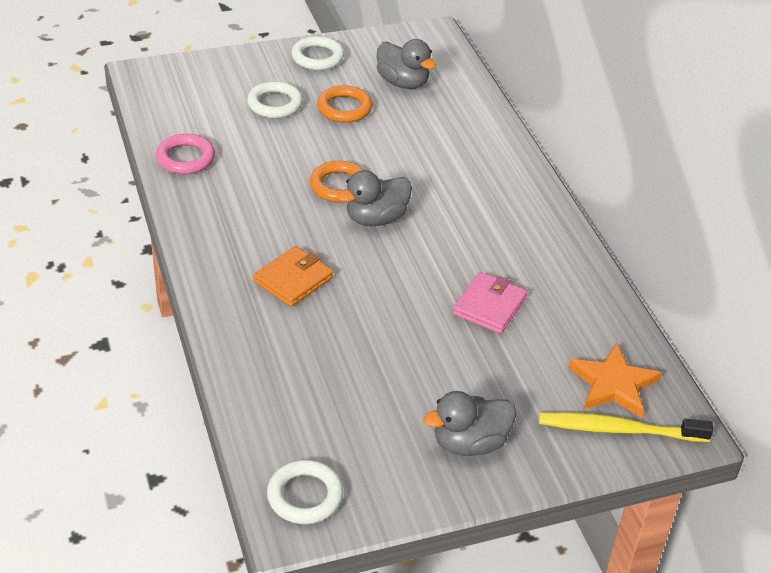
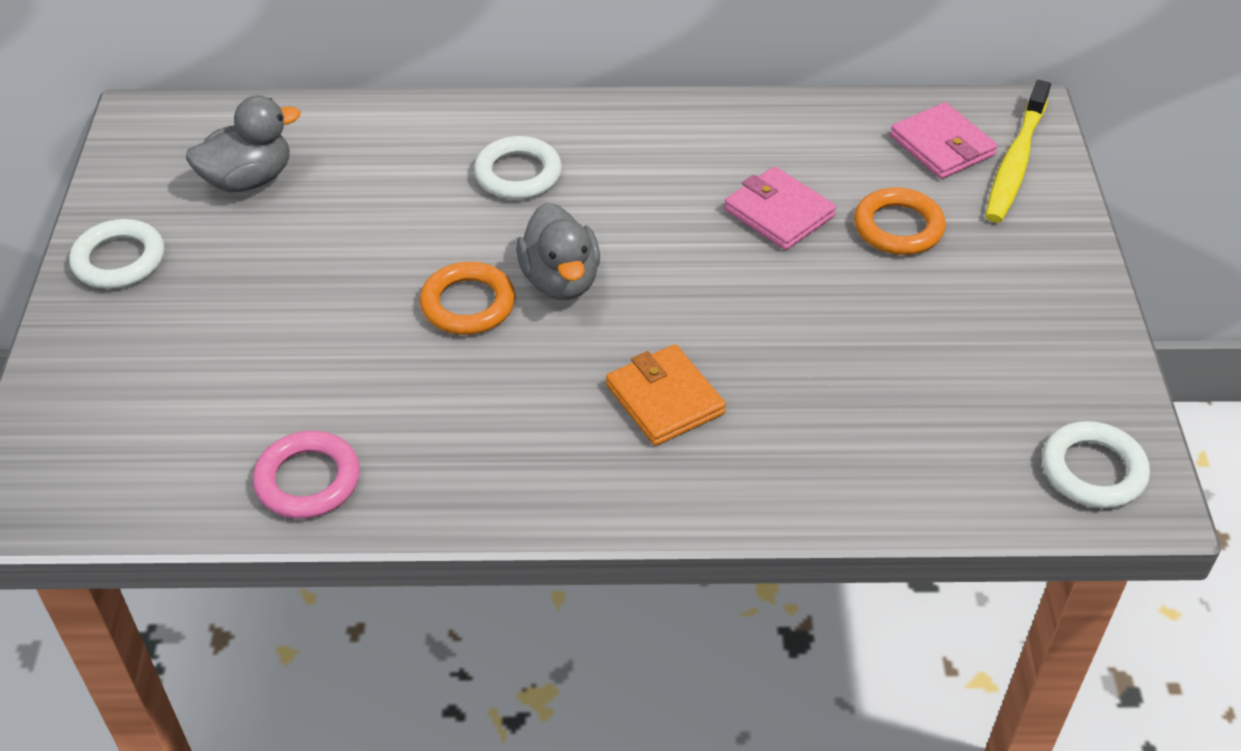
camera: 70 degrees left, 5 degrees up
white ring [247,81,303,118] -> white ring moved to [474,136,562,200]
orange ring [317,85,372,123] -> orange ring moved to [854,187,946,255]
grey duck [423,391,516,456] -> none
orange star [568,343,662,418] -> pink wallet [890,102,997,179]

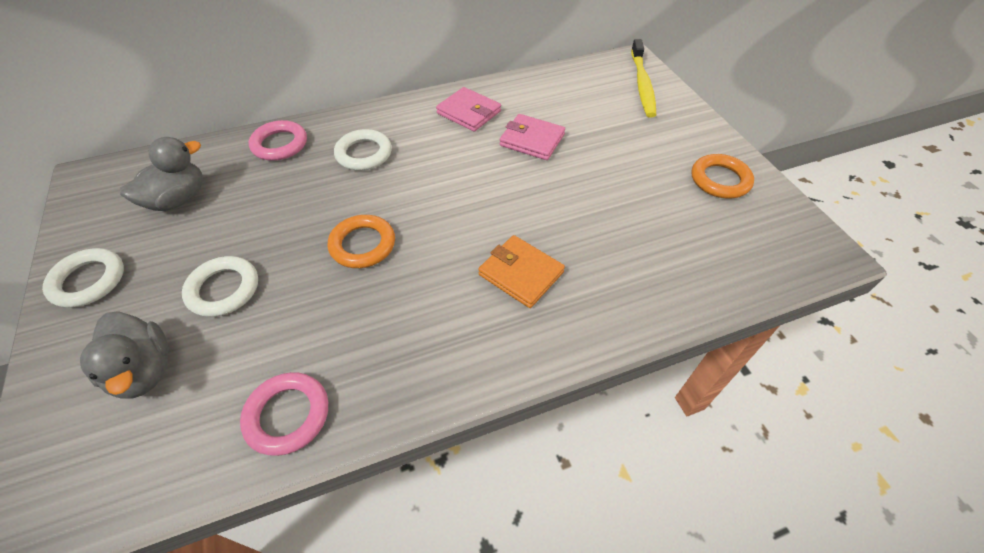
camera: 20 degrees left, 5 degrees up
grey duck [516,203,600,300] -> grey duck moved to [80,311,168,399]
orange ring [854,187,946,255] -> orange ring moved to [692,154,754,198]
pink wallet [890,102,997,179] -> pink wallet moved to [436,87,501,132]
white ring [1042,421,1150,508] -> white ring moved to [182,256,258,317]
none -> pink ring [249,120,307,161]

